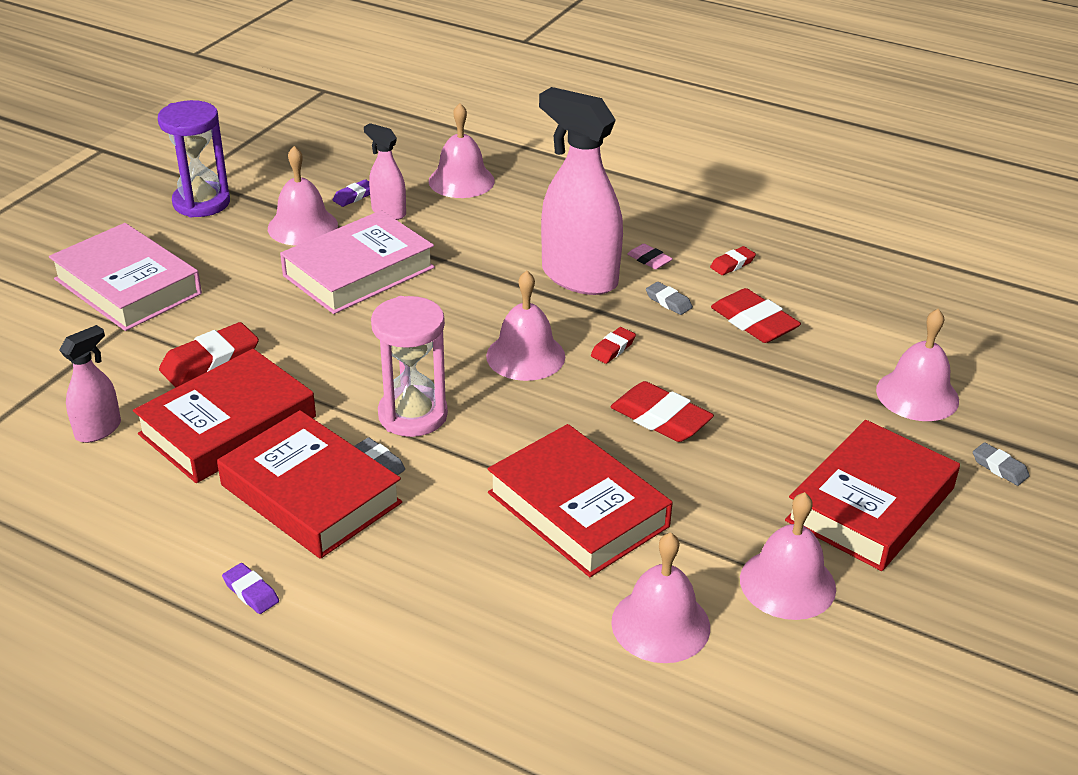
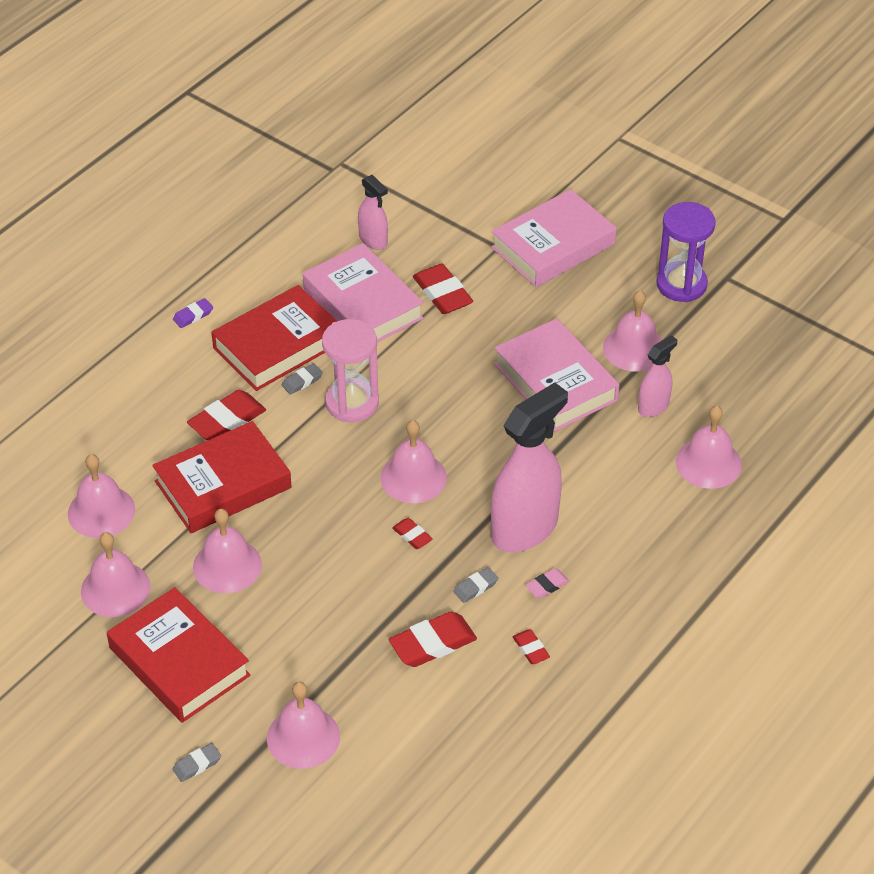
camera: 100 degrees right, 10 degrees up
red book [133,349,316,483] -> pink book [303,243,424,342]
purple eraser [333,179,370,207] -> none
red eraser [611,381,714,442] -> red eraser moved to [187,390,266,440]
none -> pink bell [193,509,262,593]

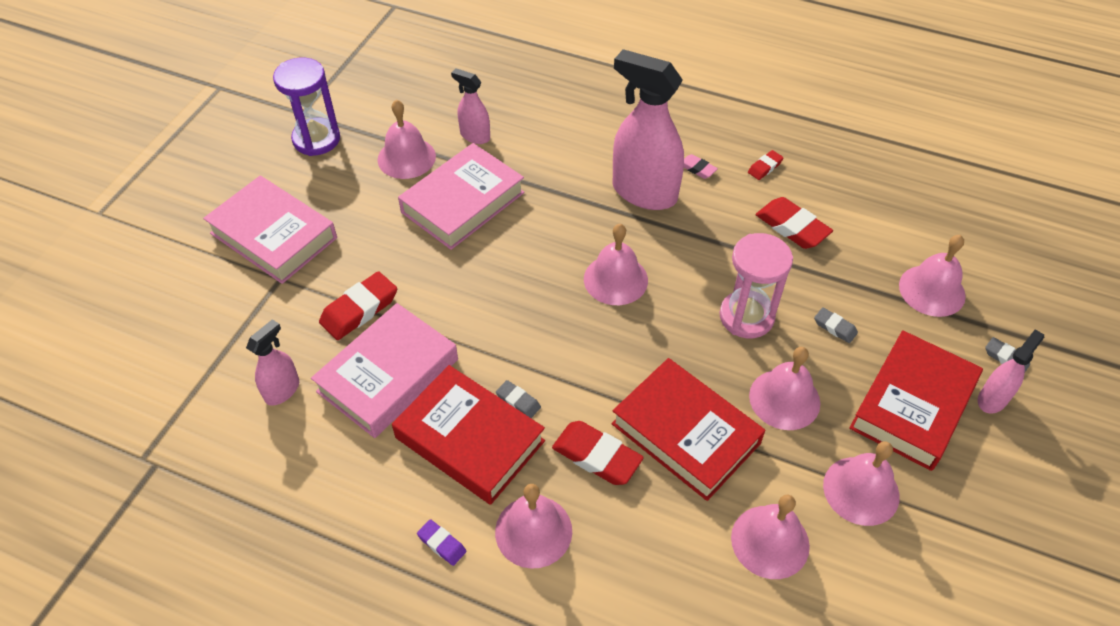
camera: 105 degrees left, 5 degrees up
pink hourglass [322,319,379,422] -> pink hourglass moved to [719,233,793,338]
red eraser [392,518,433,549] -> none
grey eraser [453,567,498,603] -> grey eraser moved to [814,307,858,343]
pink bell [676,406,742,489] -> pink bell moved to [495,484,572,569]
none -> pink spray bottle [978,329,1044,413]

